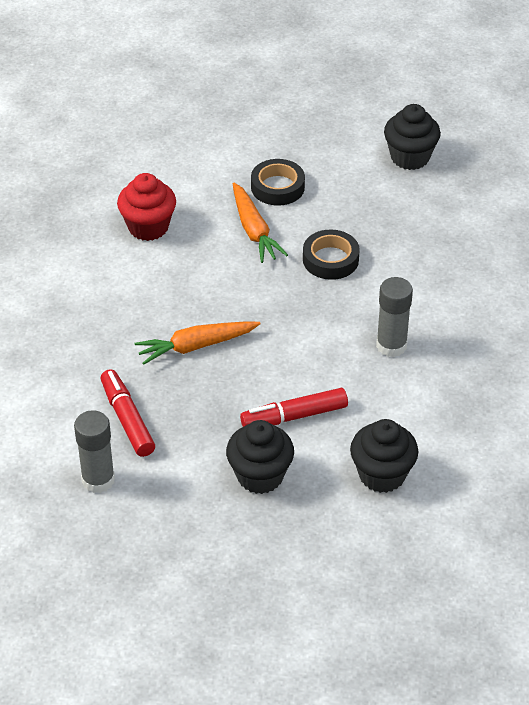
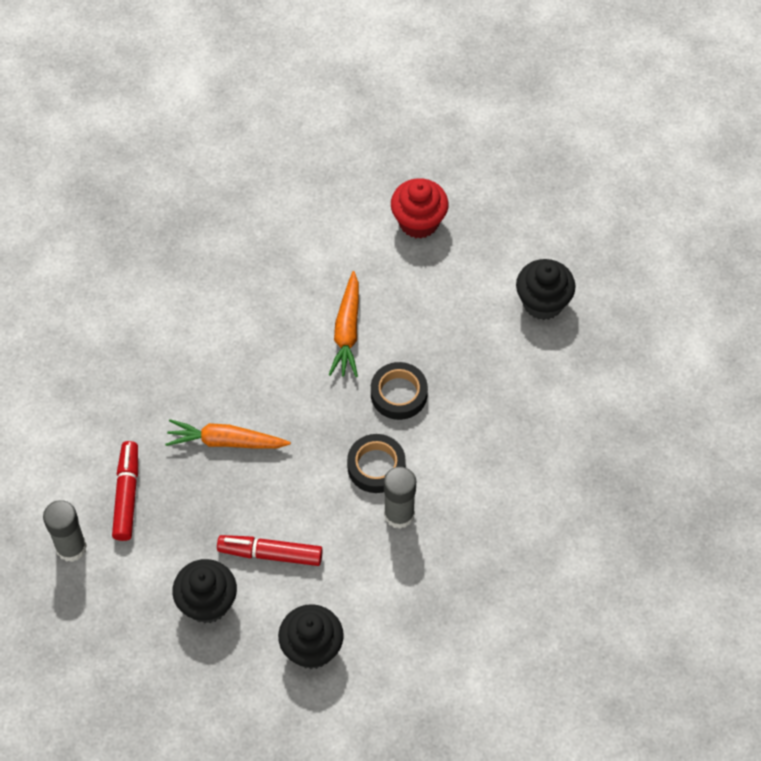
camera: 25 degrees right, 15 degrees up
red cupcake [117,173,176,241] -> red cupcake moved to [391,178,449,239]
black tape [251,159,305,206] -> black tape moved to [347,434,406,493]

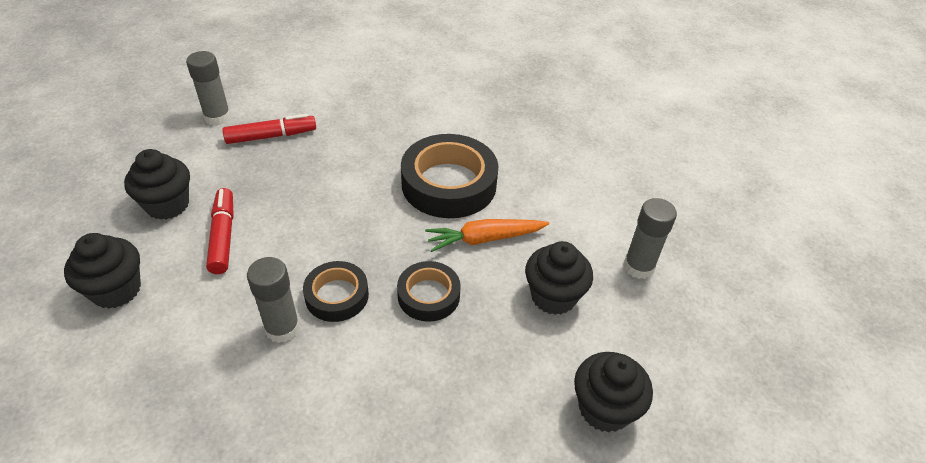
camera: 70 degrees right, 15 degrees down
orange carrot [165,419,291,449] -> none
red cupcake [391,178,449,239] -> grey glue stick [623,198,677,279]
none -> black tape [401,134,498,218]
none -> black cupcake [525,241,593,315]

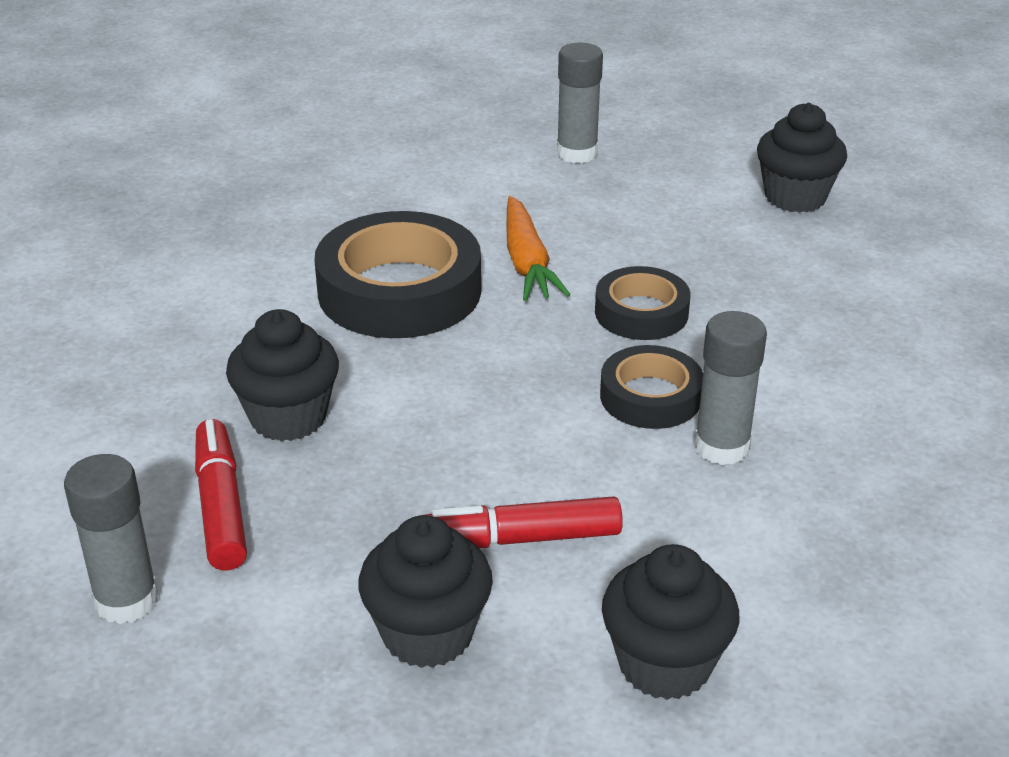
camera: 85 degrees left, 10 degrees down
black cupcake [525,241,593,315] -> black cupcake moved to [226,309,339,441]

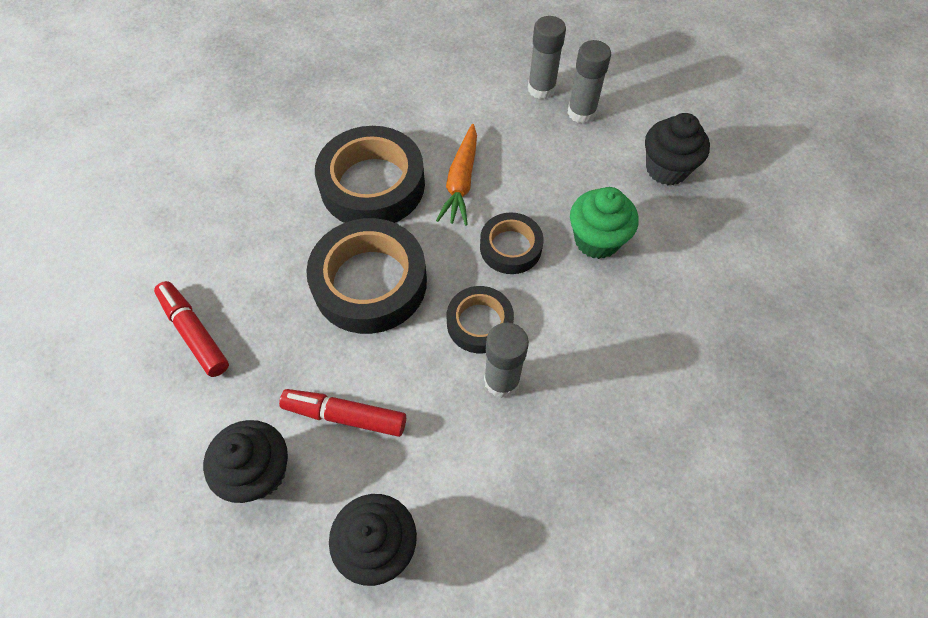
camera: 20 degrees right, 25 degrees up
grey glue stick [64,454,158,624] -> grey glue stick moved to [567,40,611,124]
red marker [195,419,247,571] -> red marker turned 45 degrees counterclockwise [154,281,229,377]
black cupcake [226,309,339,441] -> none
none -> black tape [306,218,427,334]
none -> green cupcake [570,187,639,259]

